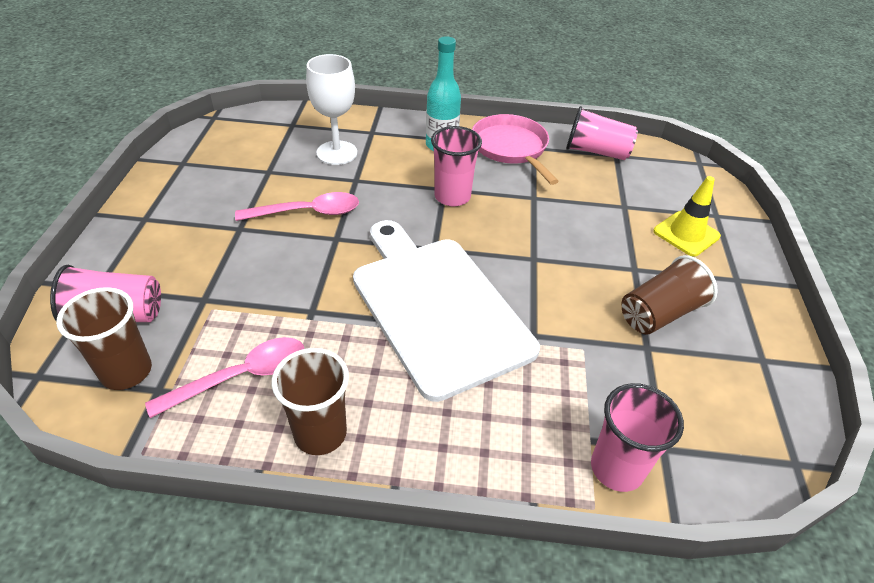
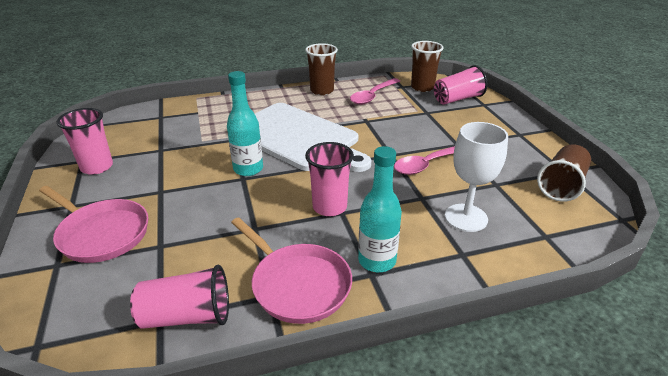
camera: 160 degrees right, 10 degrees down
pink cup [591,383,684,492] -> pink cup moved to [56,108,113,175]
brown cup [622,255,718,335] -> brown cup moved to [537,144,591,202]
yellow traffic cone [653,176,721,257] -> pink pan [39,186,149,263]
none -> turquoise bottle [227,71,263,176]

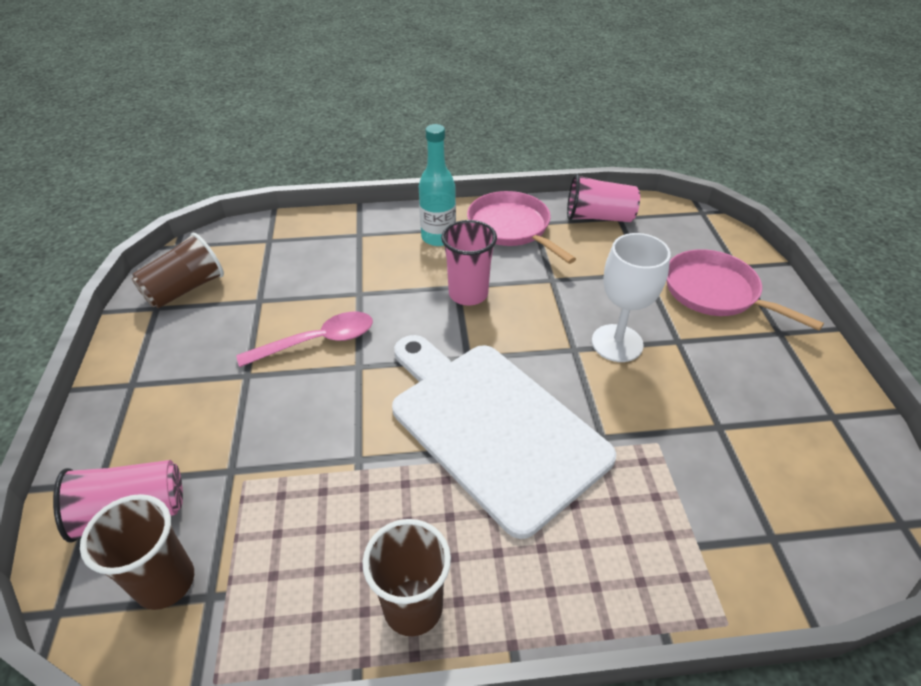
camera: 170 degrees left, 10 degrees up
pink cup [56,108,113,175] -> none
turquoise bottle [227,71,263,176] -> none
pink spoon [350,78,400,105] -> none
white goblet [445,122,508,232] -> white goblet moved to [592,233,671,362]

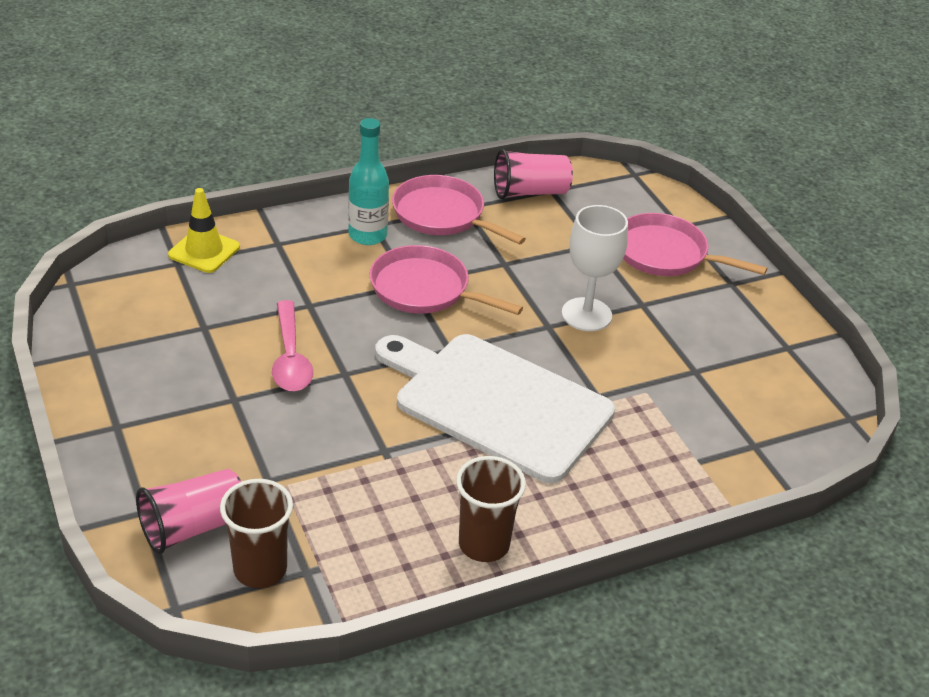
camera: 20 degrees left, 5 degrees down
brown cup [132,233,224,308] -> none
pink spoon [236,311,373,367] -> pink spoon turned 120 degrees clockwise [272,300,313,391]
pink cup [441,220,497,306] -> pink pan [369,245,523,315]
none -> yellow traffic cone [168,188,240,273]

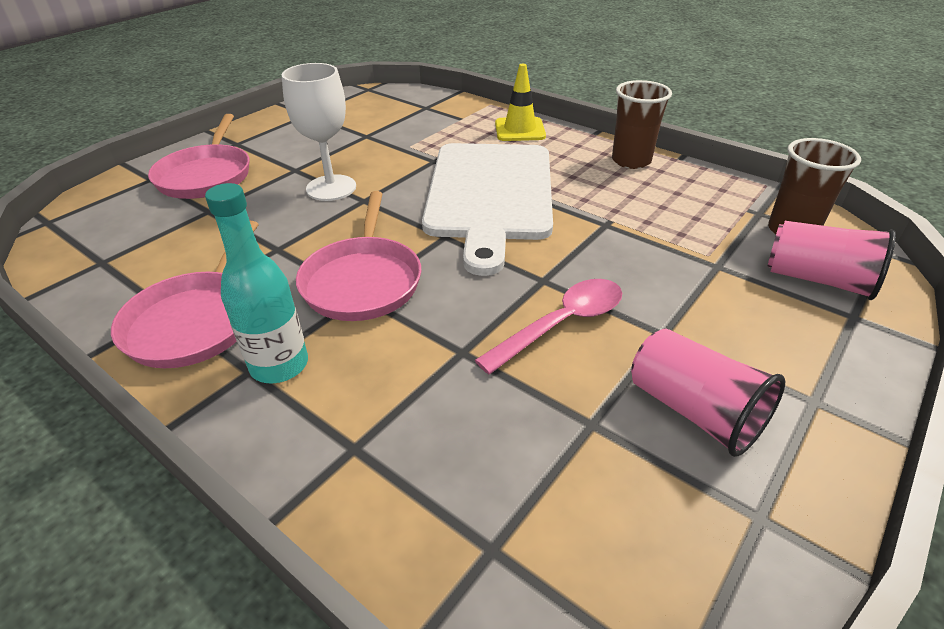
camera: 115 degrees left, 0 degrees up
yellow traffic cone [168,188,240,273] -> yellow traffic cone moved to [495,64,546,141]
pink cup [494,149,573,199] -> pink cup moved to [631,329,785,457]

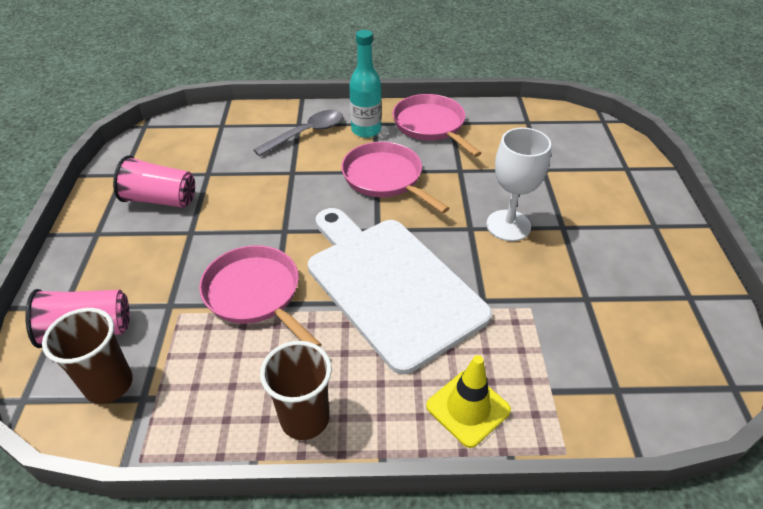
camera: 140 degrees right, 5 degrees up
pink pan [148,114,249,199] -> pink pan moved to [199,245,321,347]
pink spoon [475,279,622,374] -> none
none -> grey spoon [253,110,343,156]

